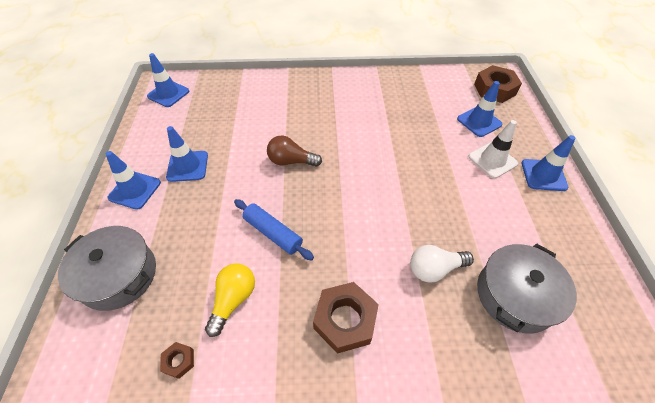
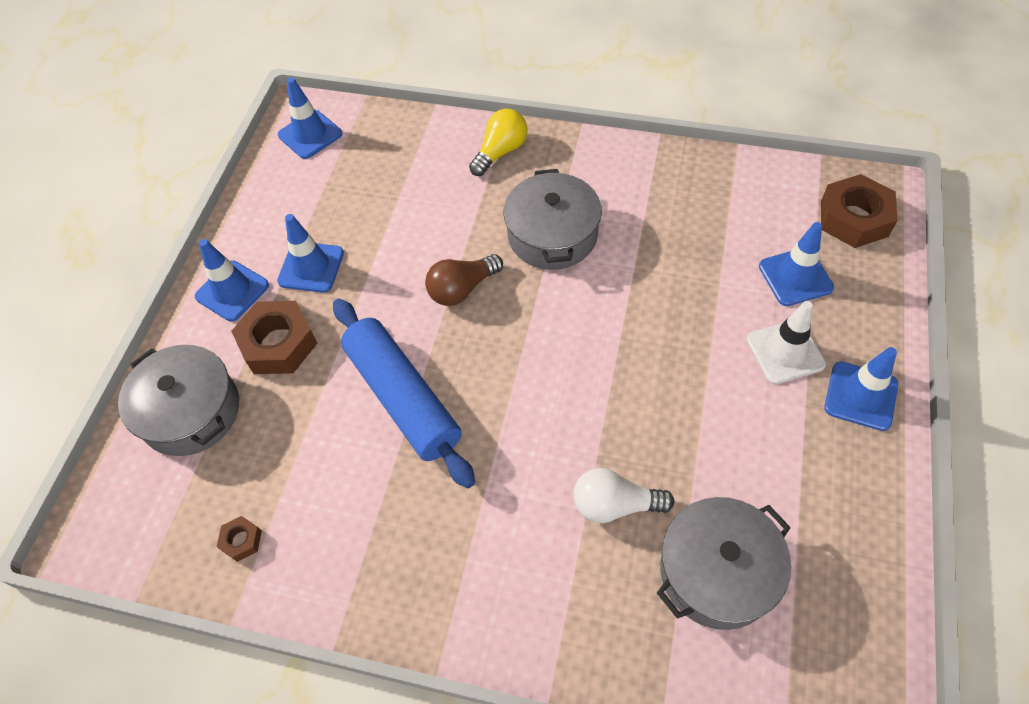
camera: 20 degrees right, 5 degrees up
yellow light bulb [205,264,255,337] -> yellow light bulb moved to [469,109,527,176]
blue rolling pin [234,199,314,261] -> blue rolling pin [333,299,475,488], size x1.64
brown light bulb [267,136,322,167] -> brown light bulb turned 60 degrees counterclockwise [425,254,503,306]
brown nut [313,282,379,354] -> brown nut moved to [231,301,318,374]
none -> grey pot [504,169,602,270]

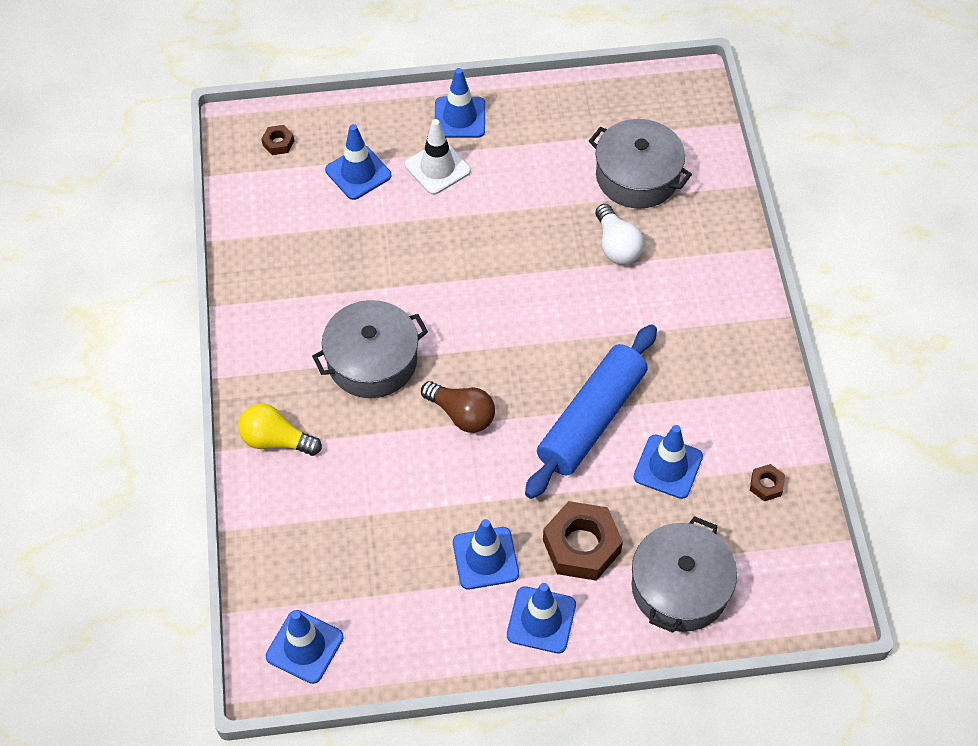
camera: 115 degrees left, 0 degrees up
brown nut [821,174,898,248] -> brown nut [261,125,294,155], size x0.47
none -> blue traffic cone [634,425,703,499]

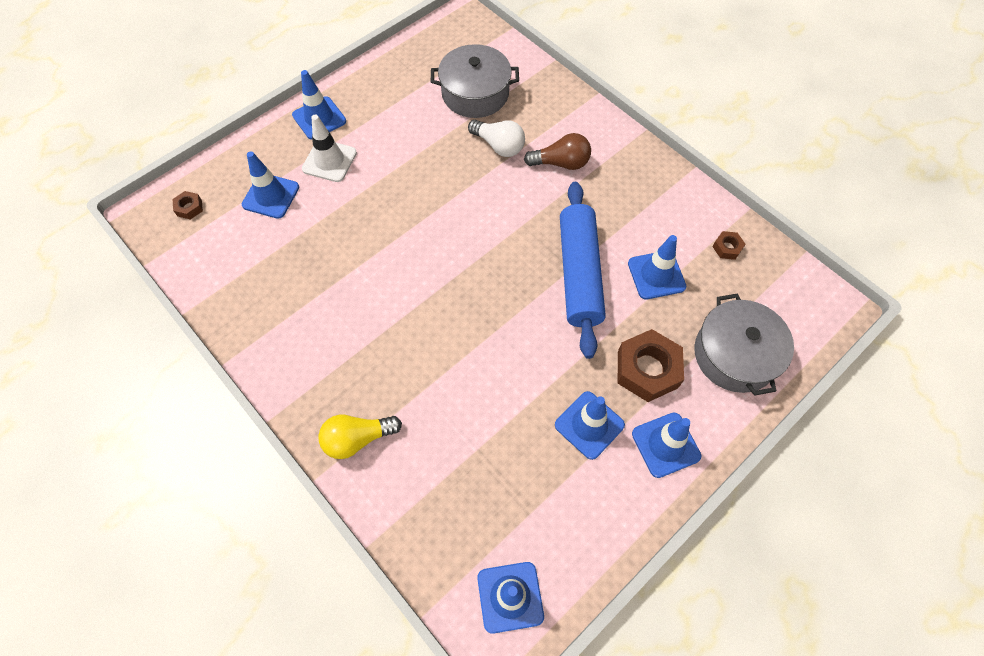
camera: 35 degrees left, 5 degrees up
grey pot [312,300,428,398] -> none
brown light bulb [421,381,495,433] -> brown light bulb moved to [524,133,591,170]

